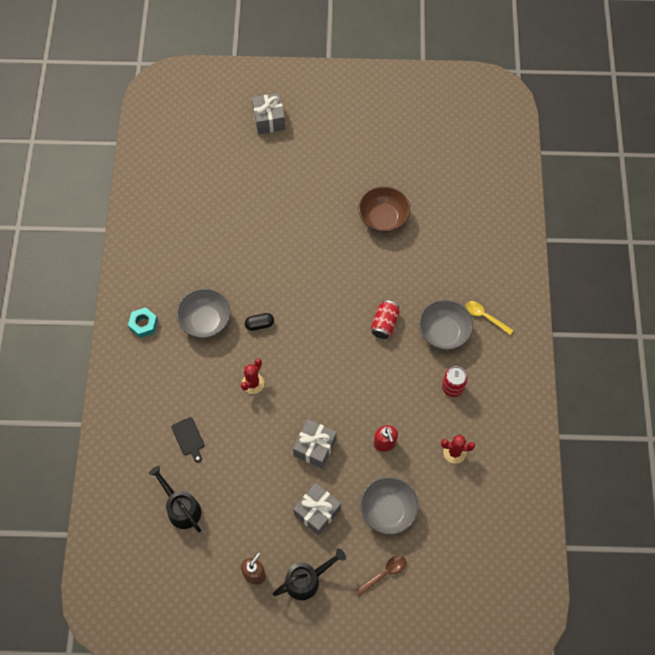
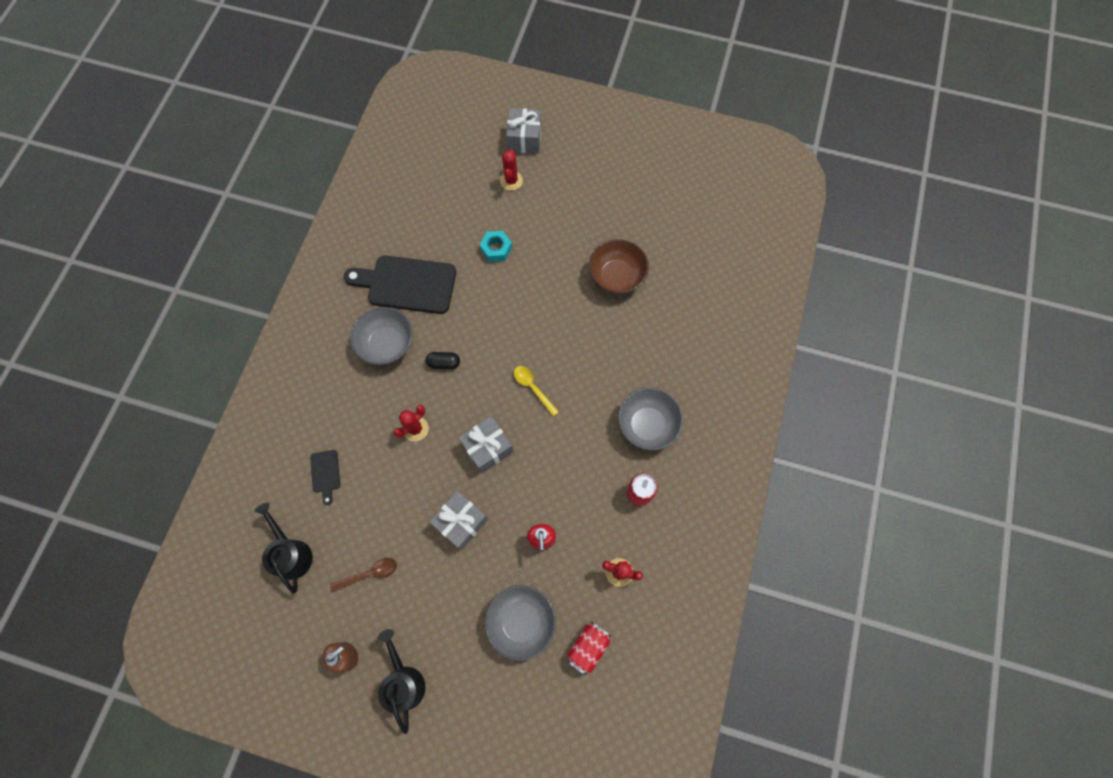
camera: 15 degrees right, 5 degrees up
turquoise nut [128,307,158,338] -> turquoise nut moved to [480,231,512,262]
black watering can [273,548,346,600] -> black watering can turned 90 degrees counterclockwise [378,629,426,734]
grey gift [293,483,341,536] -> grey gift moved to [459,416,514,473]
brown spoon [355,556,406,597] -> brown spoon moved to [330,558,397,592]
red can [371,300,399,339] -> red can moved to [567,621,611,675]
yellow spoon [466,301,514,335] -> yellow spoon moved to [514,366,559,416]
none -> black cutting board [344,256,456,314]
none -> red cactus [500,150,523,191]

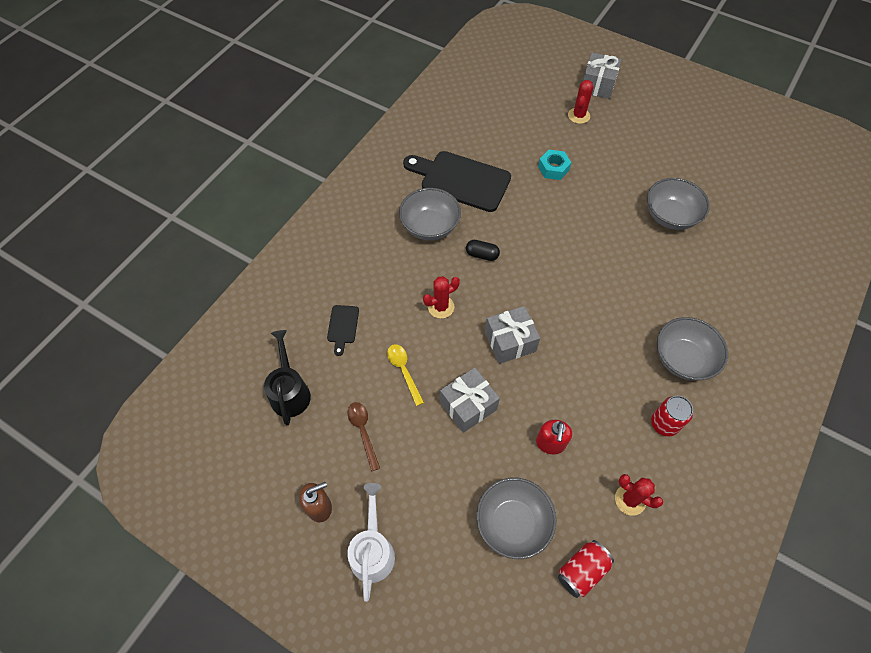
camera: 15 degrees right, 10 degrees down
brown spoon [330,558,397,592] -> brown spoon turned 105 degrees counterclockwise [348,402,380,472]
black watering can [378,629,426,734] -> white watering can [347,483,395,602]
yellow spoon [514,366,559,416] -> yellow spoon moved to [387,344,424,406]
brown bowl [589,239,649,294] -> grey bowl [647,178,710,230]

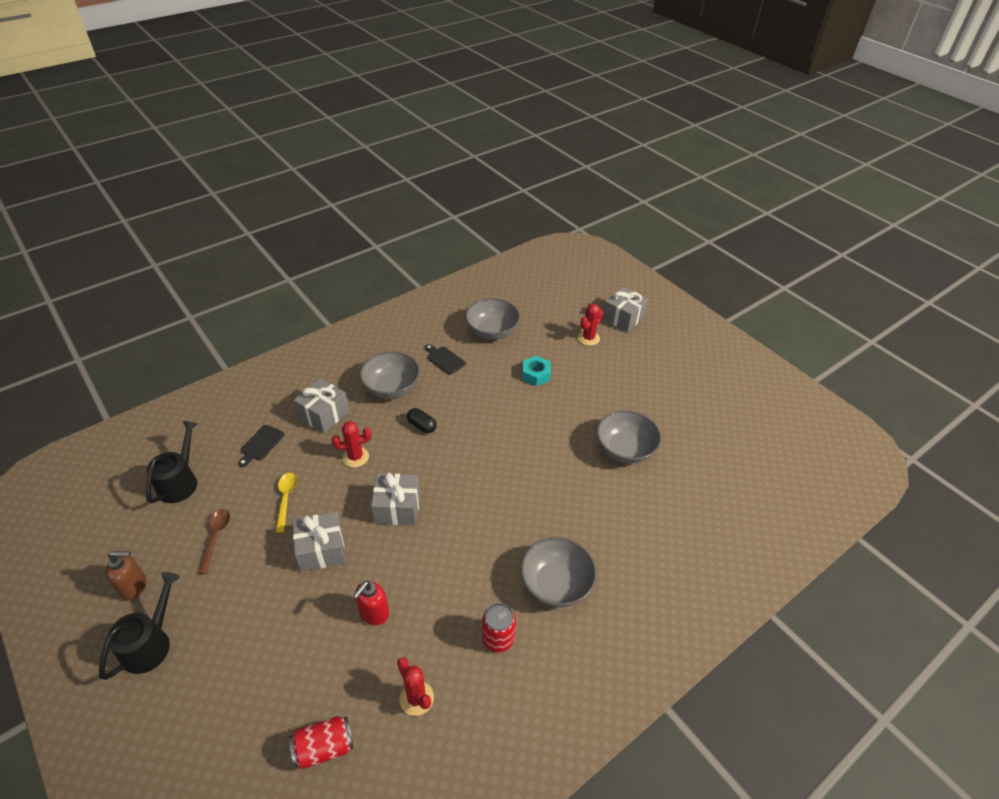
camera: 20 degrees right, 15 degrees down
white watering can [347,483,395,602] -> black watering can [99,572,180,680]
black cutting board [403,151,511,212] -> black cutting board [425,344,466,375], size x0.45
grey bowl [476,478,556,559] -> grey bowl moved to [465,298,520,340]
none -> grey gift [293,378,349,433]

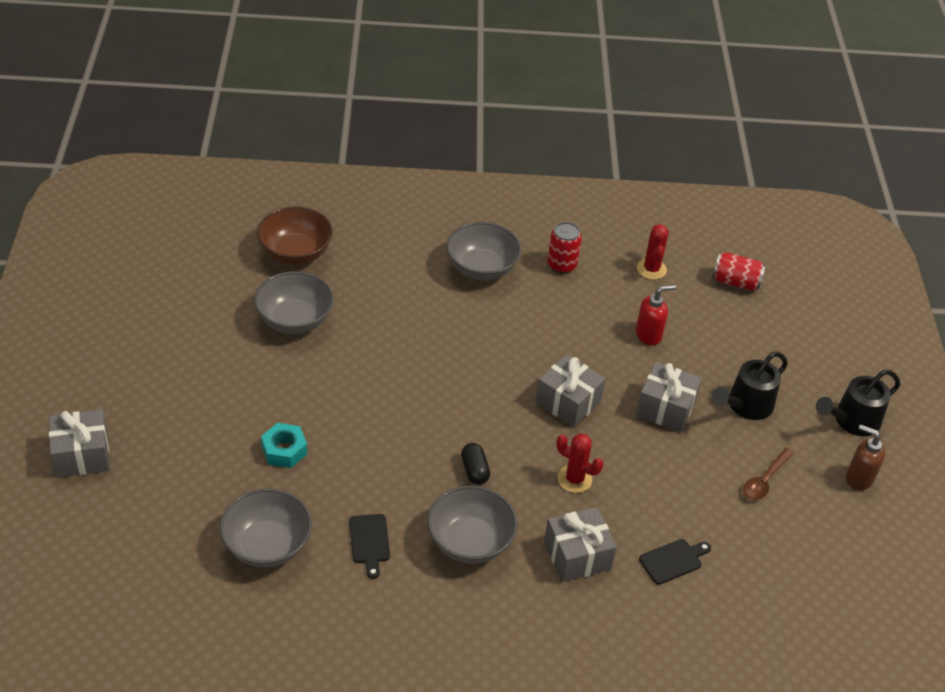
camera: 145 degrees left, 0 degrees up
black watering can [146,421,198,504] -> black watering can moved to [712,352,788,420]
yellow spoon [275,473,297,533] -> none
red cactus [578,304,603,346] -> none
none -> brown bowl [257,206,333,265]

